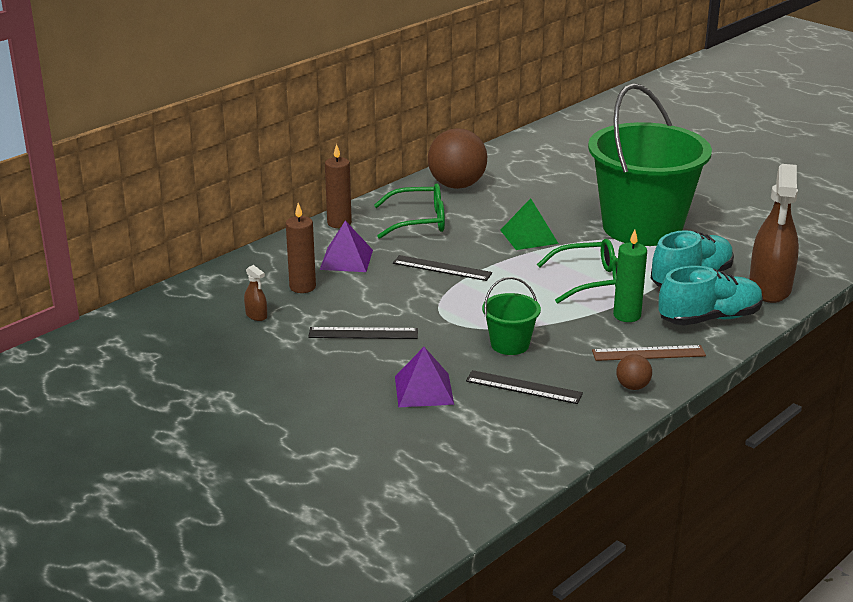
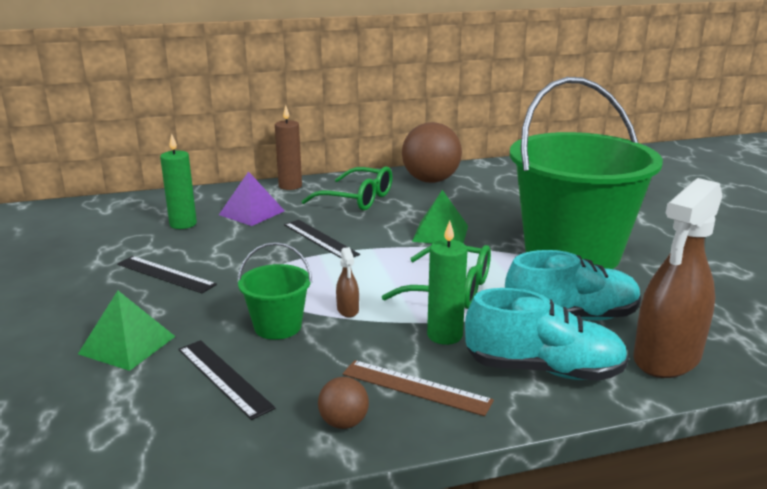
camera: 30 degrees right, 5 degrees down
brown spray bottle [244,265,267,321] -> brown spray bottle moved to [336,247,359,318]
brown candle [286,203,316,293] -> green candle [160,134,197,229]
purple pyramid [395,347,454,407] -> green pyramid [78,291,176,371]

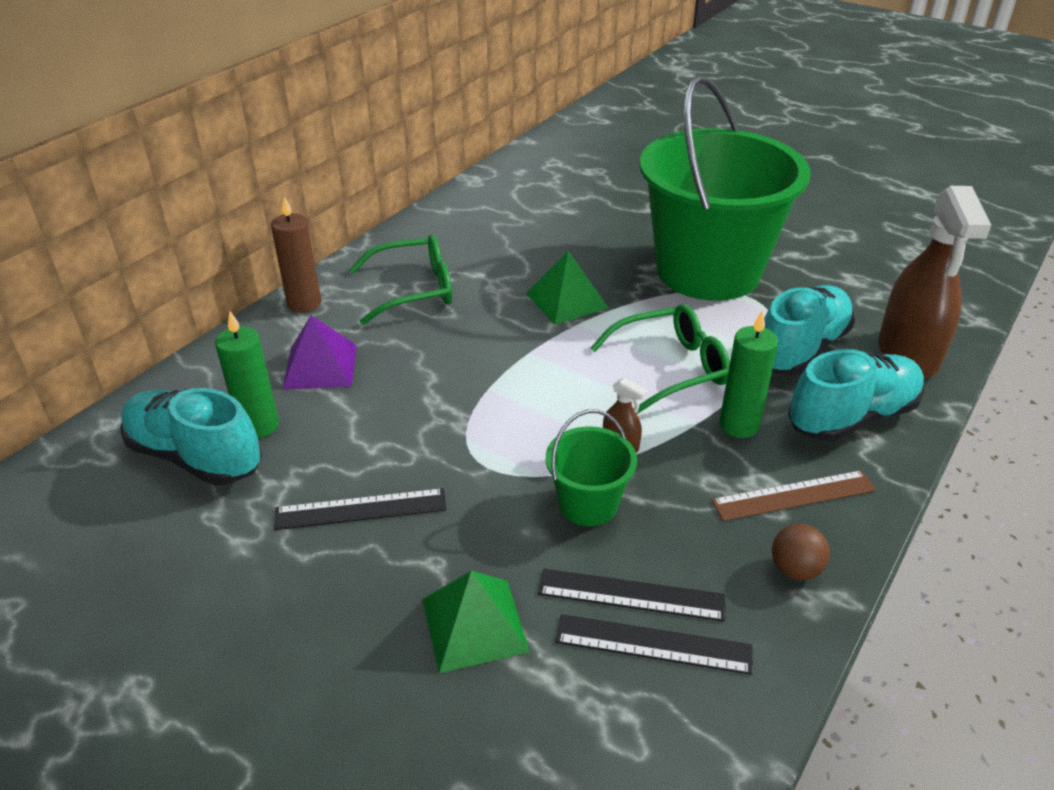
camera: 40 degrees left, 15 degrees up
black ruler [284,220,360,259] -> black ruler moved to [555,614,753,675]
brown ball [402,122,462,183] -> none
none -> turquoise shoe [120,388,262,486]

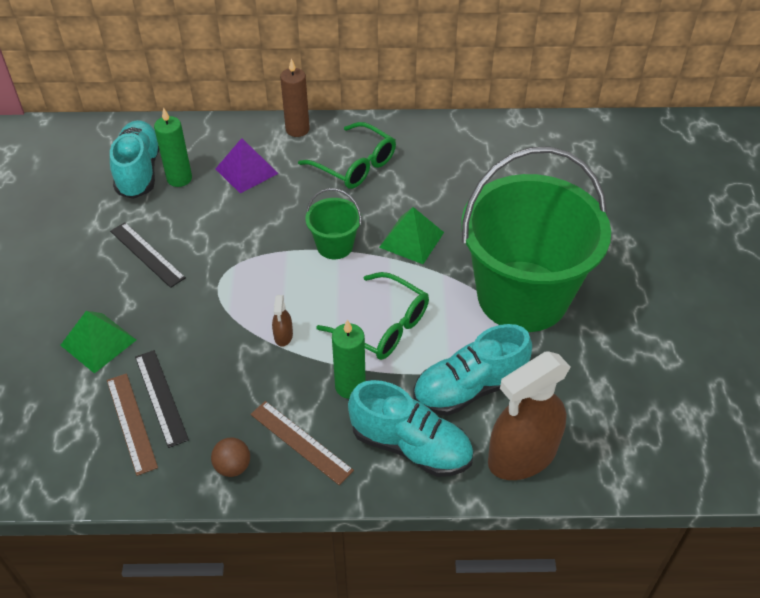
camera: 55 degrees right, 10 degrees up
green bucket [546,410,637,526] -> green bucket moved to [305,188,362,259]
black ruler [555,614,753,675] -> brown ruler [107,373,158,476]
turquoise shoe [764,285,855,375] -> turquoise shoe turned 150 degrees clockwise [413,324,532,416]

